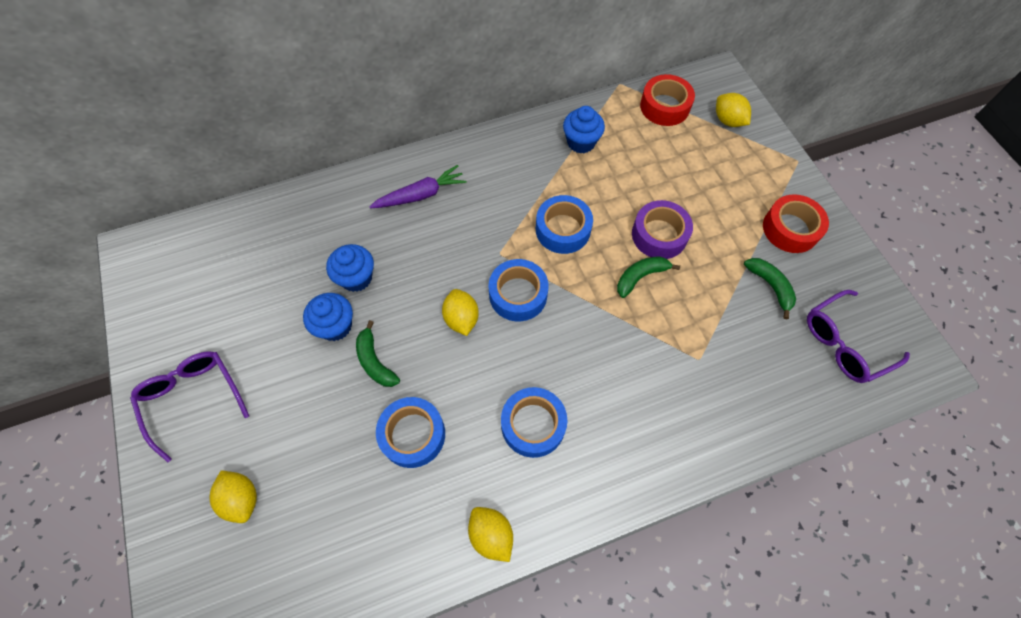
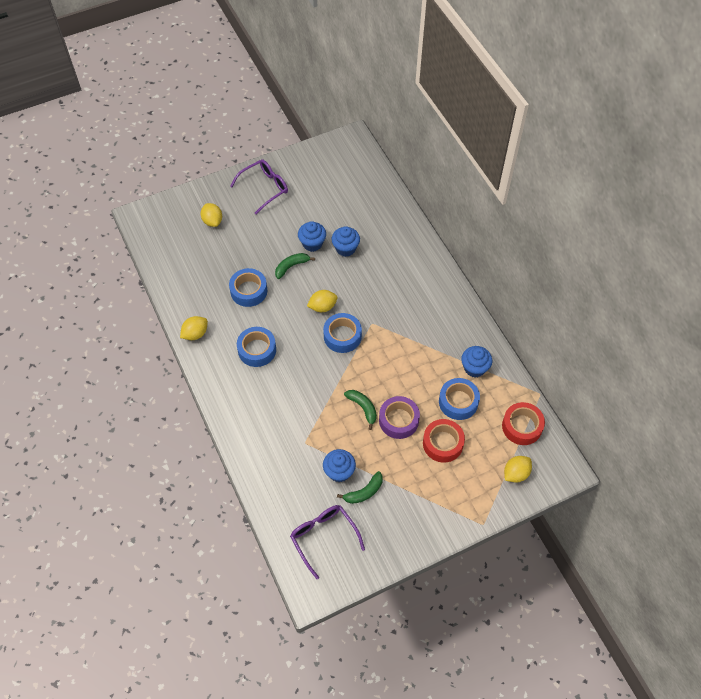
camera: 85 degrees right, 5 degrees down
yellow lemon [210,470,257,523] -> yellow lemon turned 75 degrees counterclockwise [201,203,222,227]
purple carrot [369,165,467,208] -> none
blue tape [536,195,593,254] -> blue tape moved to [439,378,480,420]
red tape [763,194,829,253] -> red tape moved to [423,419,465,463]
none -> blue cupcake [323,449,356,482]

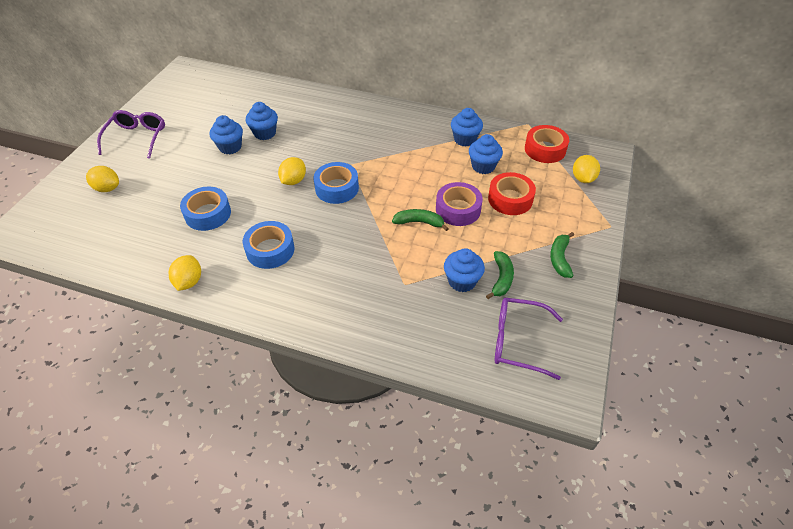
camera: 45 degrees left, 10 degrees down
green banana [275,253,315,279] -> green banana moved to [550,232,574,278]
blue tape [439,378,480,420] -> blue cupcake [469,134,503,174]

